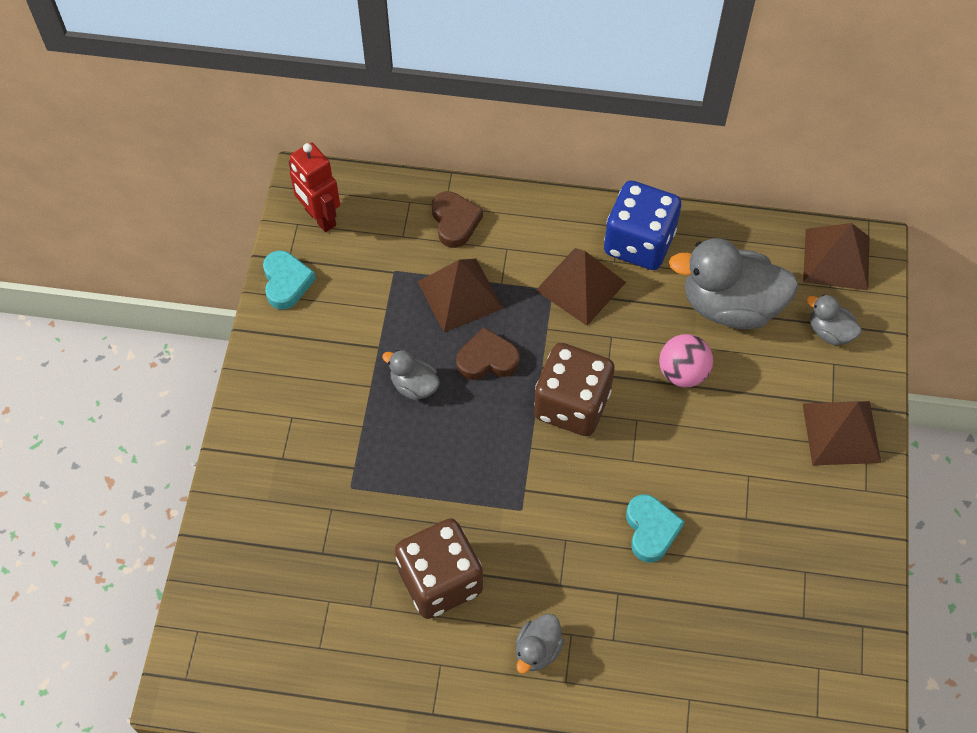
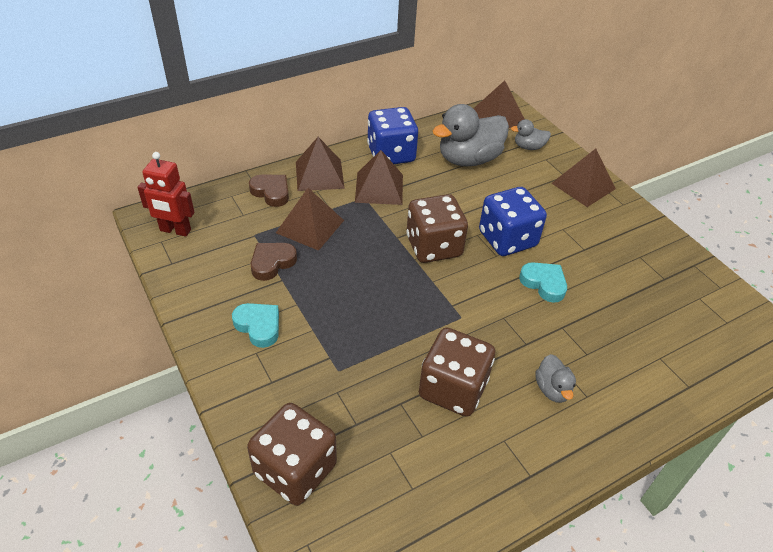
camera: 40 degrees left, 15 degrees down
turquoise heart [263,250,316,309] -> turquoise heart moved to [232,303,279,348]
grey duck [382,350,440,400] -> none
brown heart [456,327,520,380] -> brown heart moved to [251,243,297,281]
pink ball [659,334,713,388] -> none
none -> brown dice [247,403,337,506]
none -> brown pyramid [296,137,345,191]
none -> blue dice [479,187,547,256]

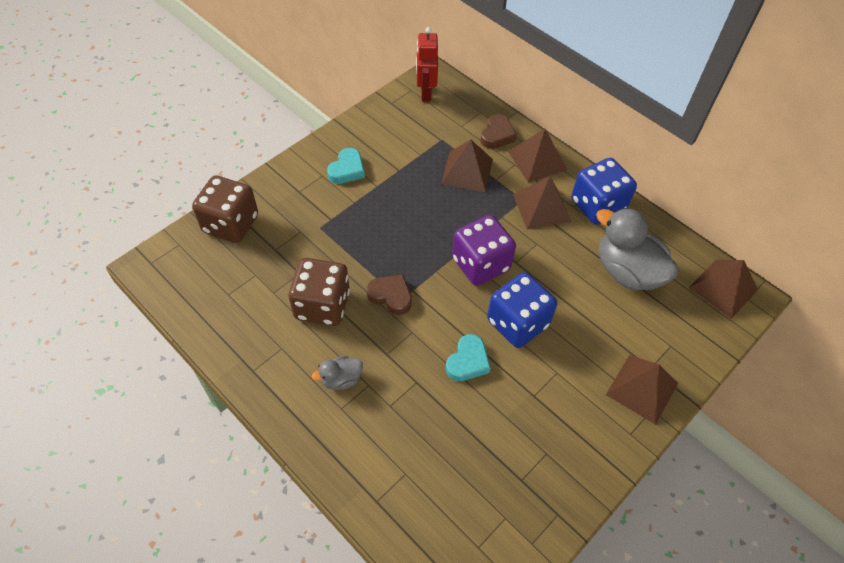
camera: 75 degrees right, 10 degrees up
brown heart [251,243,297,281] -> brown heart moved to [367,274,412,315]
brown dice [406,194,468,263] -> purple dice [452,215,516,286]
grey duck [511,119,551,150] -> none

